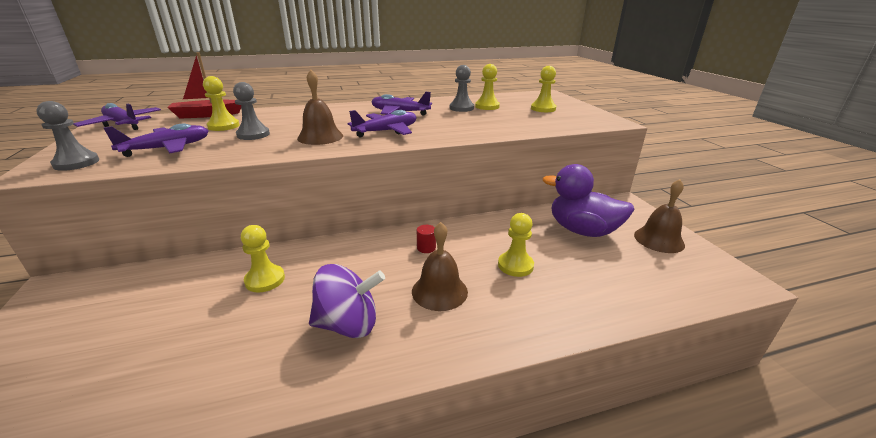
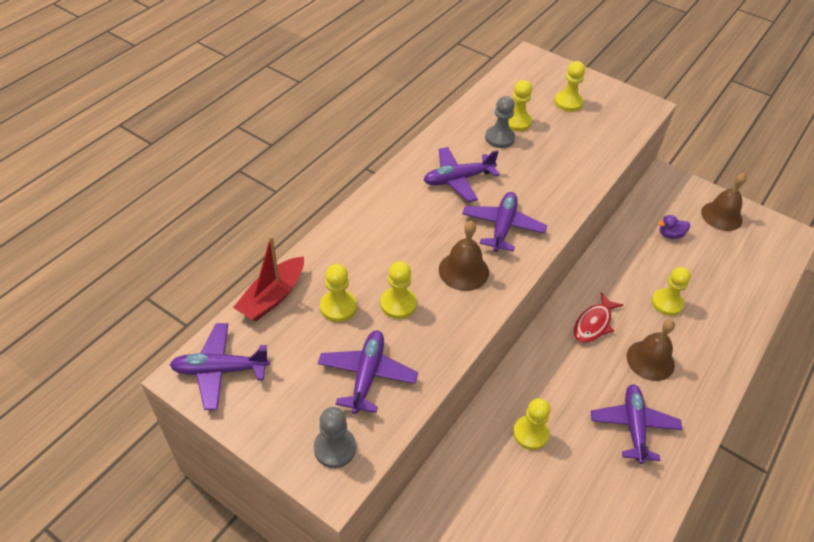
camera: 40 degrees left, 20 degrees up
grey pawn [233,82,270,140] -> yellow pawn [380,261,417,319]
purple spinning top [309,264,385,338] -> purple plane [591,384,682,464]
red cylinder [417,225,436,253] -> red fish [574,292,623,343]
purple duck [543,164,635,237] -> purple duck [658,215,690,239], size x0.43

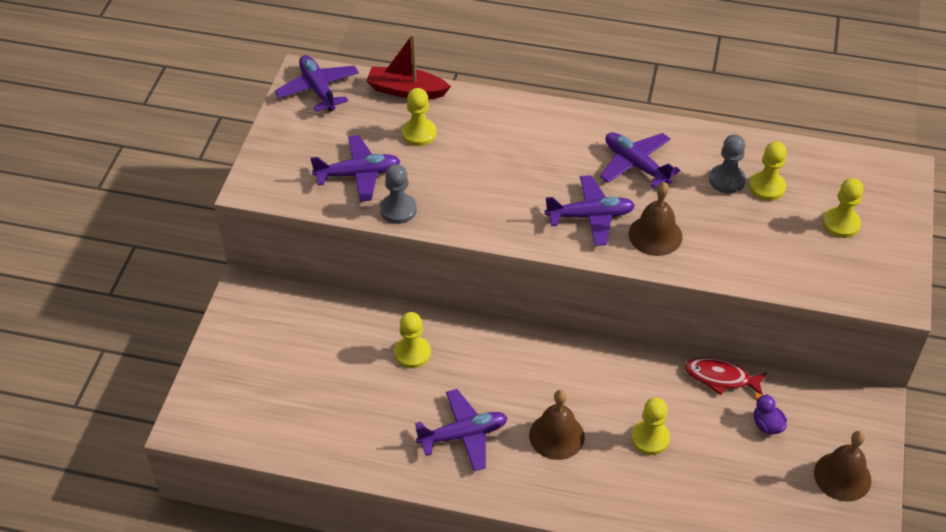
camera: 70 degrees right, 0 degrees up
grey pawn [314,407,356,468] -> grey pawn moved to [380,164,417,224]
yellow pawn [380,261,417,319] -> none
brown bell [439,221,489,291] -> brown bell moved to [629,182,682,256]
red fish [574,292,623,343] -> red fish moved to [685,358,767,395]

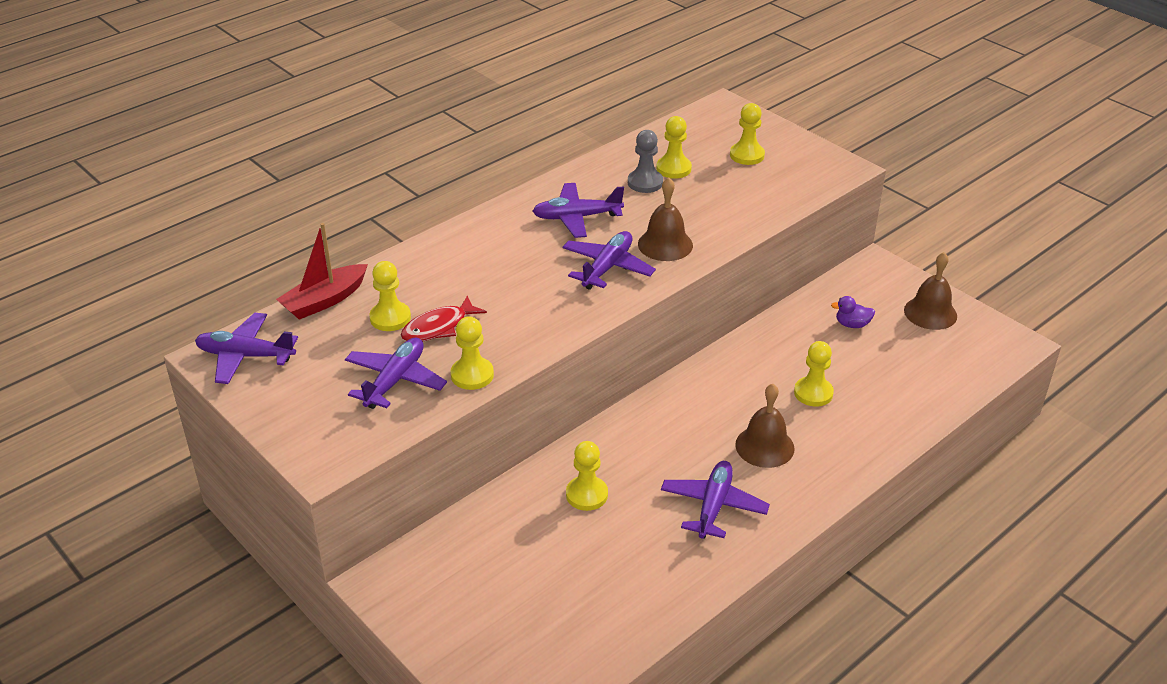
camera: 55 degrees left, 10 degrees down
grey pawn [380,164,417,224] -> yellow pawn [450,316,494,390]
red fish [685,358,767,395] -> red fish moved to [401,295,487,342]

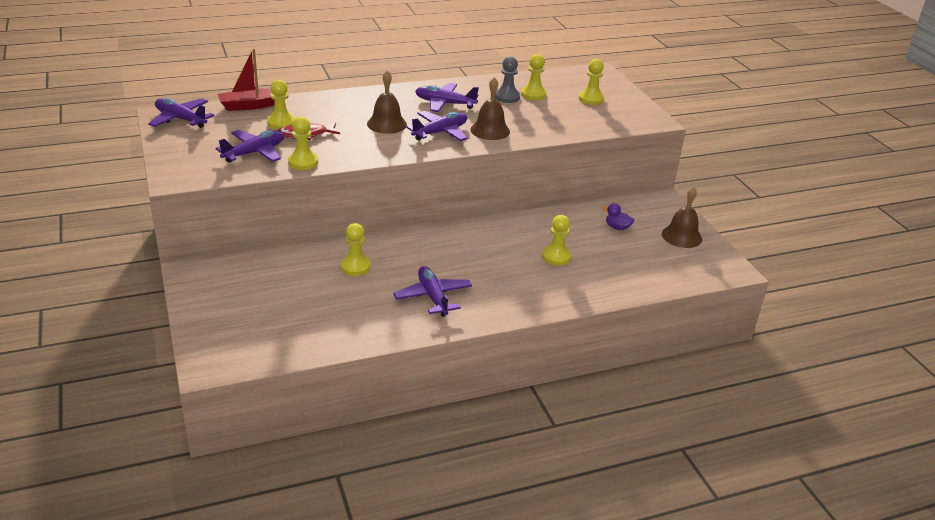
camera: 20 degrees right, 5 degrees down
purple plane [661,461,770,539] -> purple plane turned 60 degrees counterclockwise [393,266,472,317]
brown bell [735,384,794,468] -> brown bell moved to [367,71,407,134]

